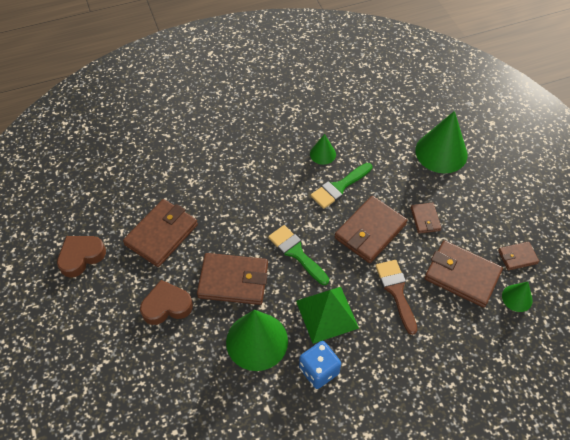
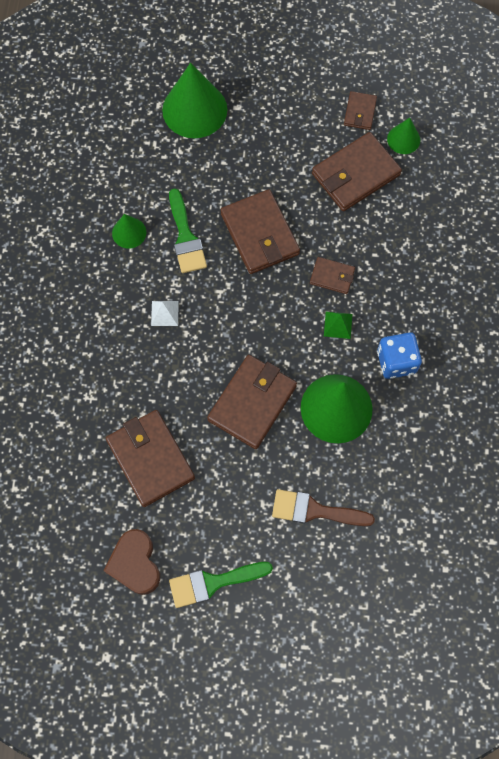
camera: 65 degrees left, 15 degrees up
brown heart [140,280,193,325] -> none
green brush [268,225,329,285] -> green brush moved to [169,562,273,608]
green pyramid [296,287,359,344] -> green pyramid [324,312,352,339], size x0.47
brown brush [376,260,417,335] -> brown brush moved to [272,489,375,526]
brown wallet [411,203,442,234] -> brown wallet moved to [310,257,355,294]
none -> white pyramid [151,301,179,326]

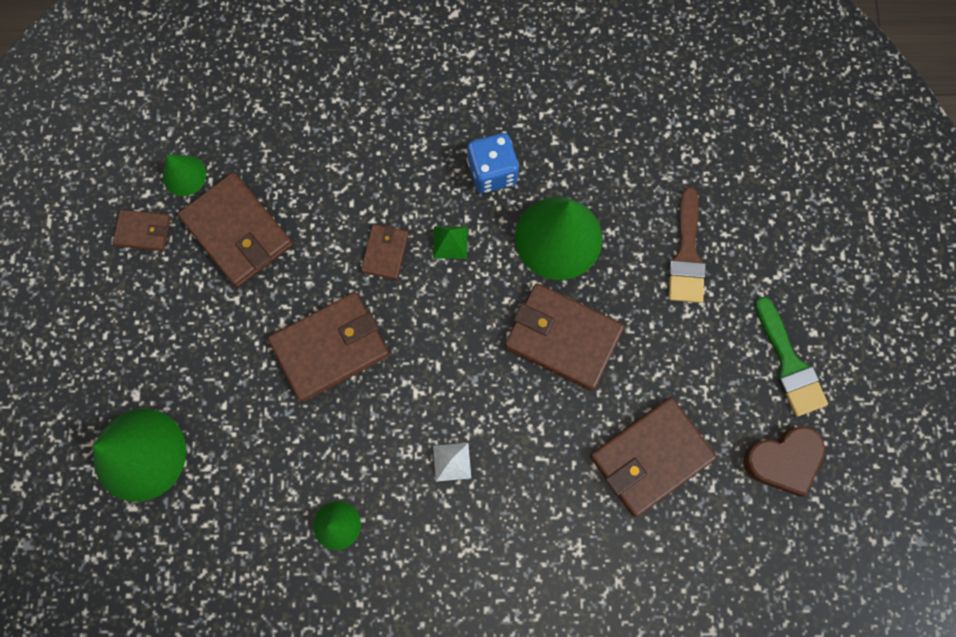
camera: 95 degrees left, 5 degrees up
green brush [169,188,207,273] -> none

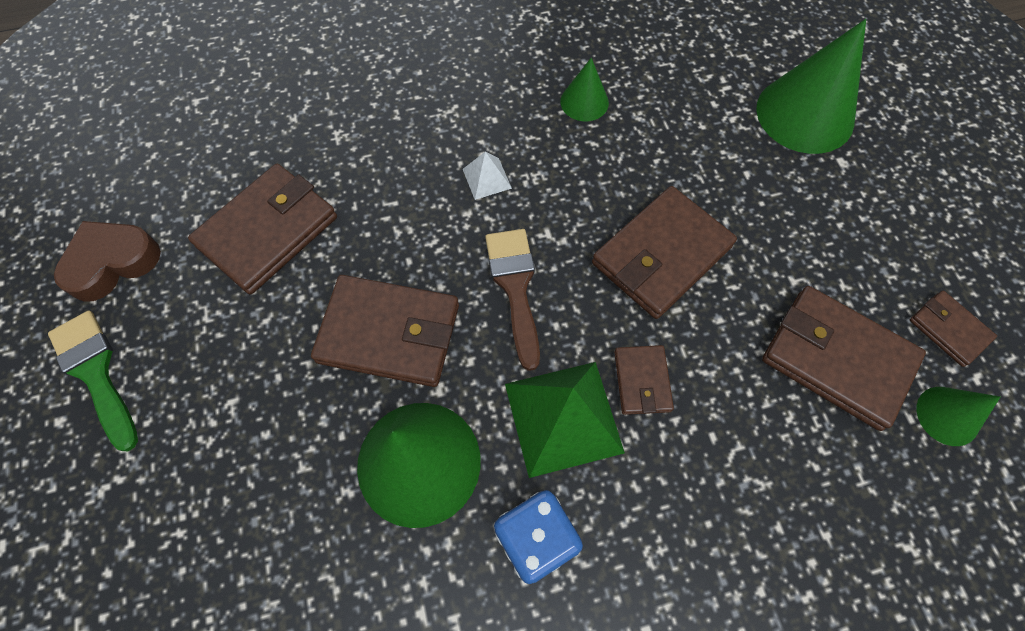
camera: 165 degrees right, 10 degrees down
brown wallet [113,210,171,251] -> brown wallet turned 60 degrees clockwise [910,291,997,367]
green pyramid [433,226,468,259] -> green pyramid [505,362,625,478], size x2.11
brown brush [669,187,706,303] -> brown brush moved to [485,229,540,371]

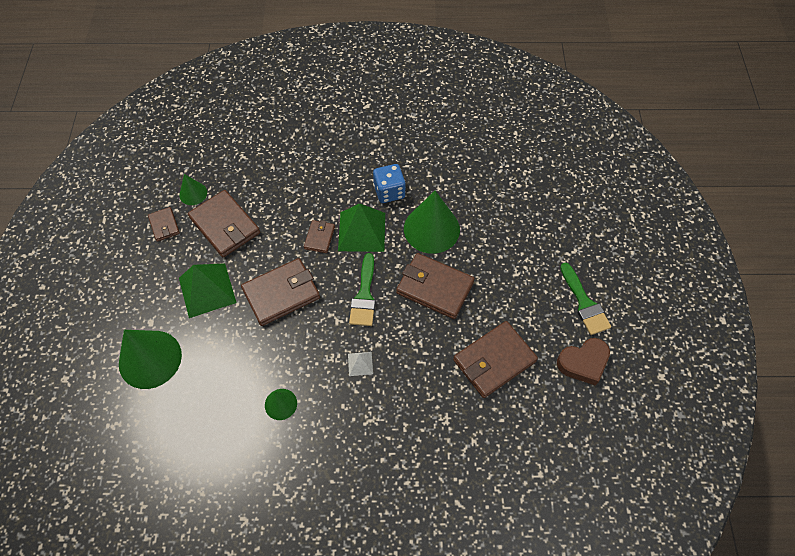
camera: 165 degrees left, 5 degrees down
brown brush [485,229,540,371] -> green brush [349,253,376,326]
none -> green pyramid [179,263,237,318]

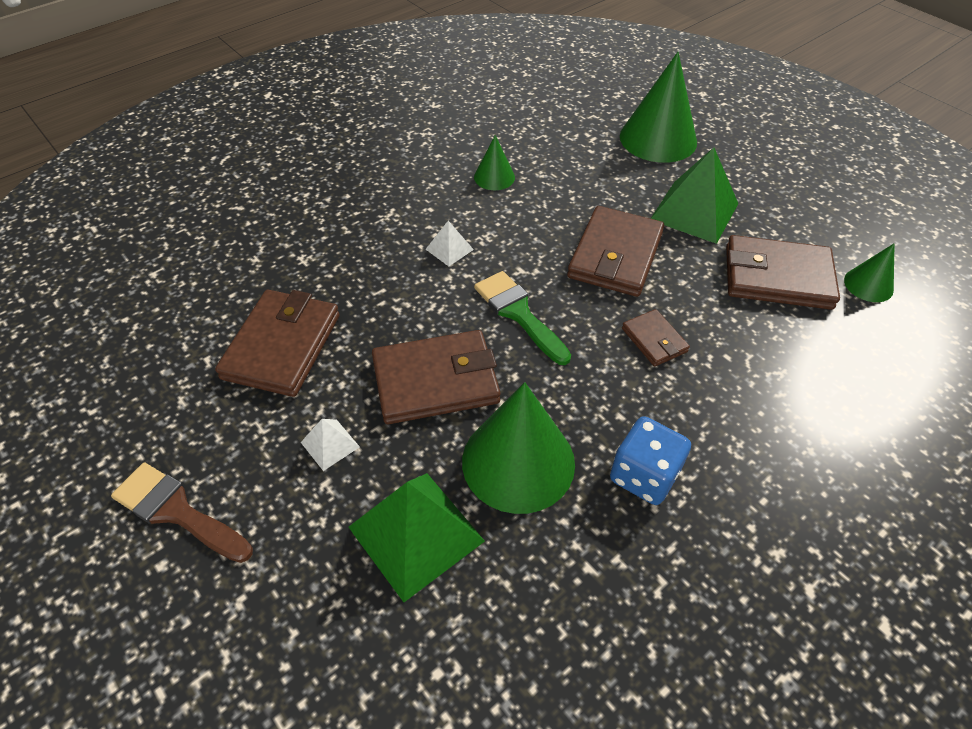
camera: 140 degrees right, 10 degrees down
brown wallet [148,207,180,242] -> none
green pyramid [338,203,385,252] -> green pyramid moved to [348,473,485,602]
brown heart [557,338,610,386] -> none
green brush [560,263,611,335] -> brown brush [111,462,253,563]
none -> white pyramid [301,419,360,471]

